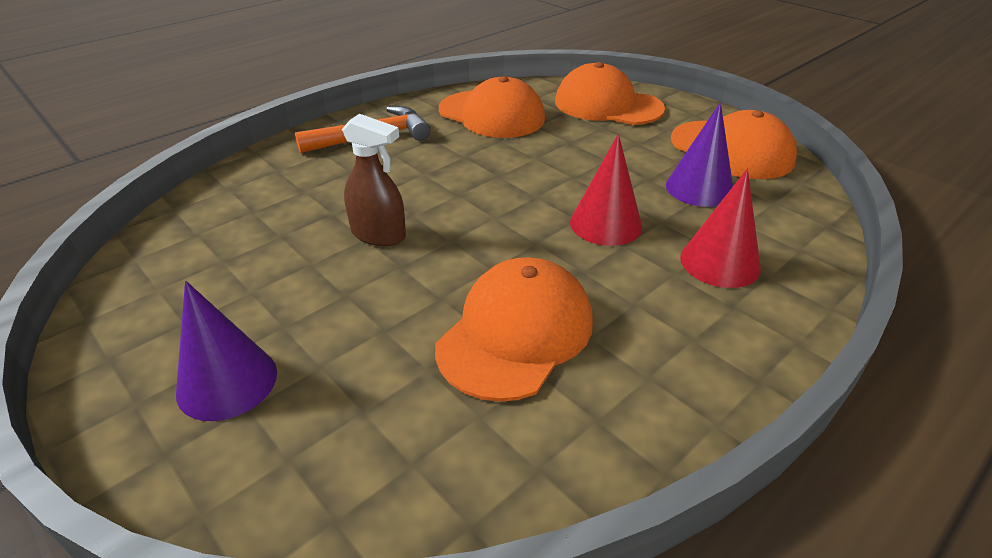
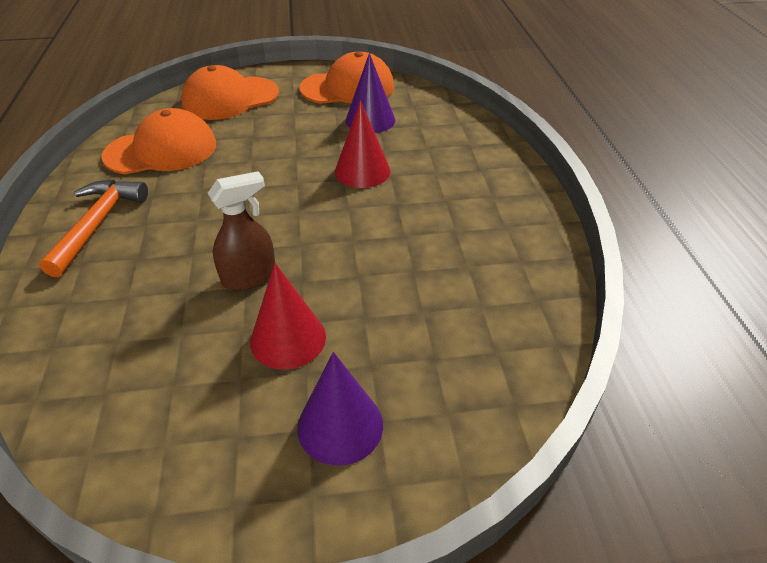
camera: 55 degrees left, 5 degrees up
orange cap [435,257,593,402] -> none
red cone [680,169,761,288] -> red cone moved to [250,263,326,370]

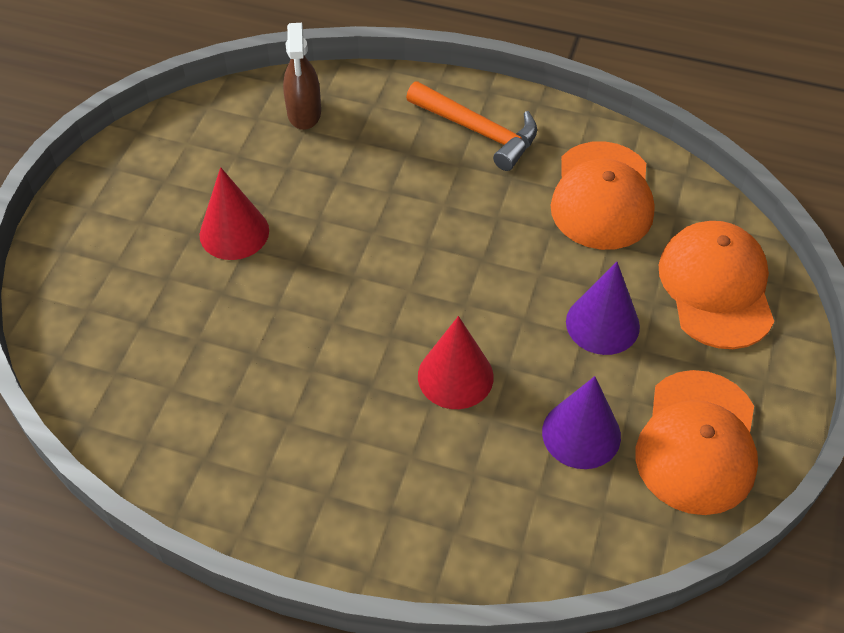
camera: 115 degrees right, 10 degrees up
brown spray bottle [208,171,275,290] -> brown spray bottle moved to [283,23,321,130]
purple cone [297,352,383,466] -> purple cone moved to [566,262,640,355]

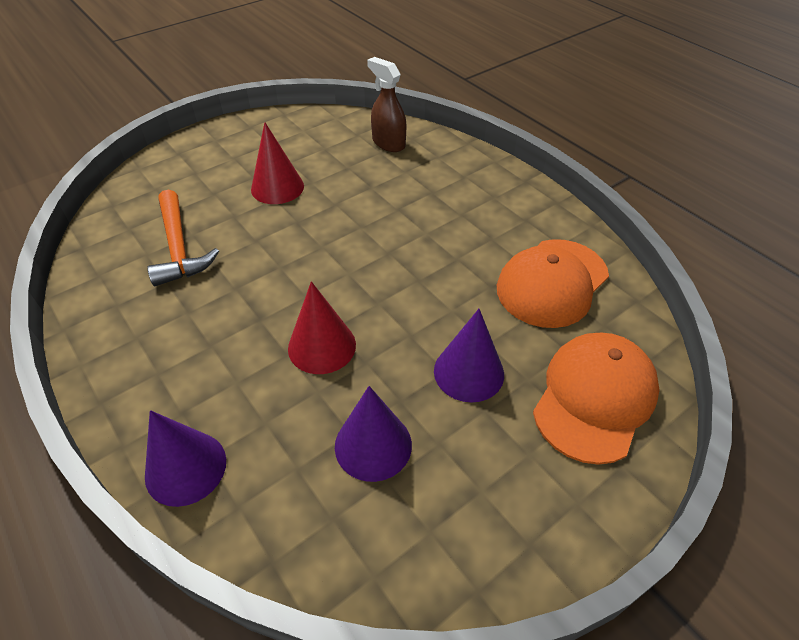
camera: 35 degrees right, 5 degrees down
brown spray bottle [283,23,321,130] -> brown spray bottle turned 105 degrees clockwise [367,57,406,152]
orange hammer [406,81,537,171] -> orange hammer moved to [147,190,219,286]
orange cap [635,370,758,515] -> none
none -> purple cone [145,410,226,507]

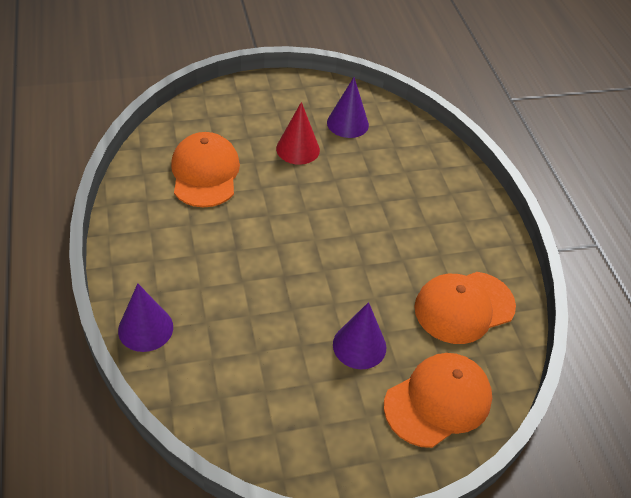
camera: 20 degrees right, 0 degrees up
orange hammer [147,190,219,286] -> orange cap [171,132,240,207]
red cone [288,281,356,374] -> none
purple cone [335,386,412,482] -> purple cone moved to [327,77,369,138]
brown spray bottle [367,57,406,152] -> none

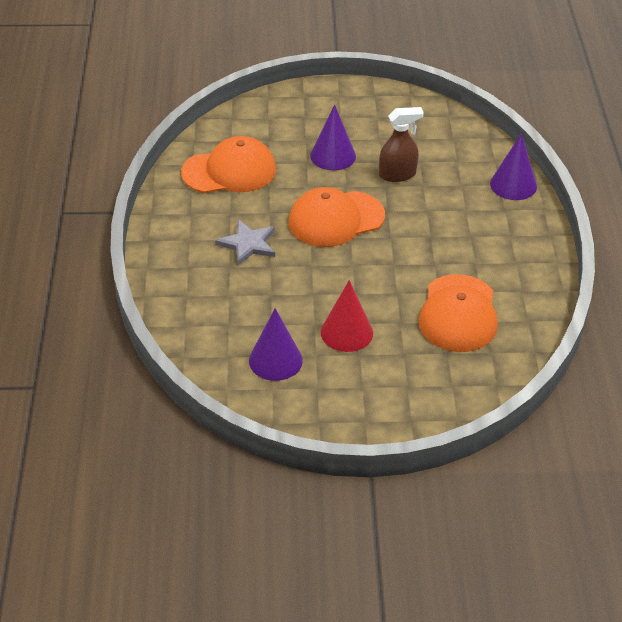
camera: 165 degrees left, 5 degrees down
orange cap [384,353,492,448] -> orange cap moved to [289,187,385,247]
none -> grey star [215,219,275,265]
none -> brown spray bottle [379,107,424,182]

